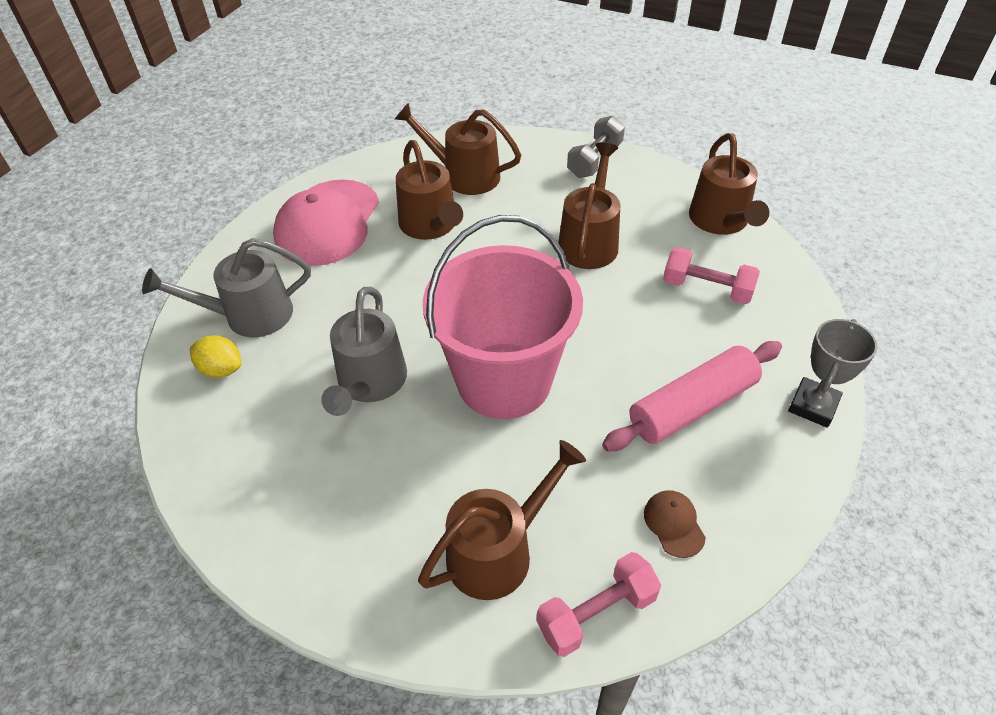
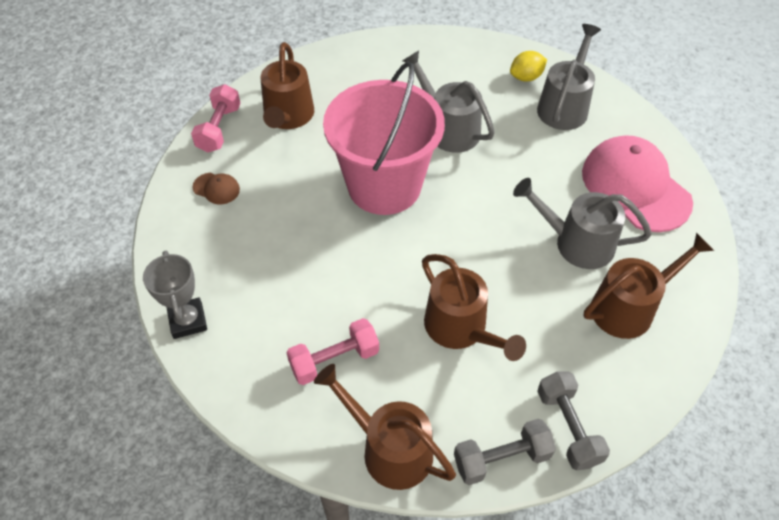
camera: 130 degrees right, 5 degrees up
brown watering can [396,140,463,240] -> grey watering can [513,178,652,269]
pink rolling pin [602,341,782,451] -> none
none -> grey dumbbell [454,419,556,485]

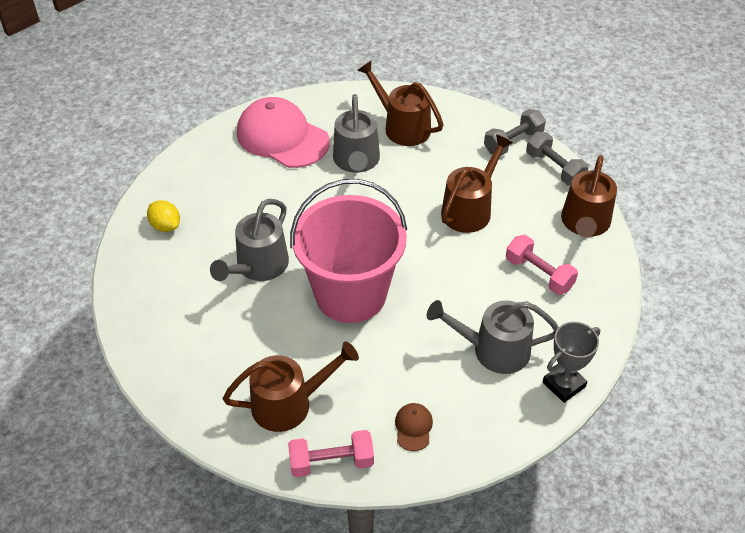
camera: 110 degrees left, 5 degrees down
grey watering can [537,24,601,130] -> grey watering can moved to [427,300,559,374]
pink cap [582,135,693,232] -> pink cap turned 90 degrees clockwise [237,97,330,168]

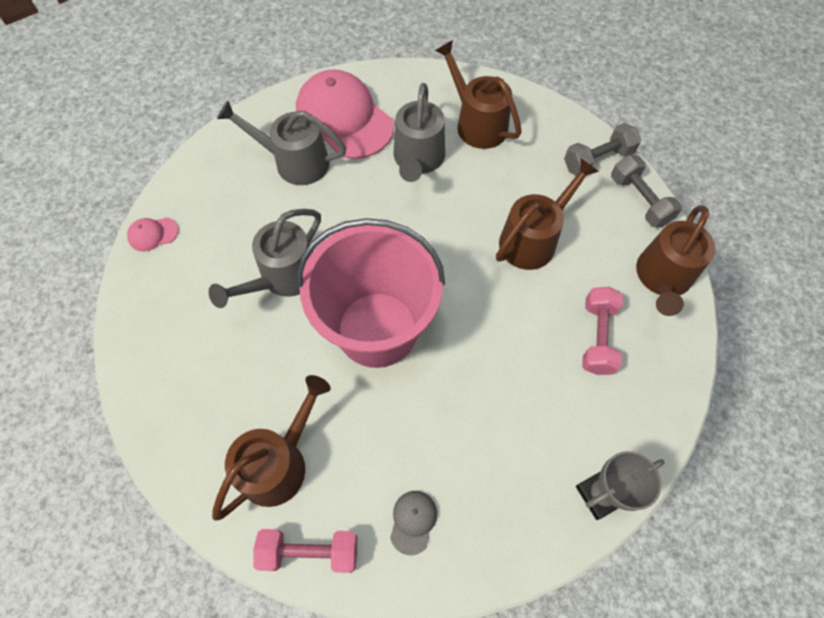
camera: 10 degrees right, 15 degrees up
yellow lemon [147,200,180,232] -> none
brown watering can [223,342,359,432] -> brown watering can turned 45 degrees counterclockwise [212,375,331,520]
brown cap [395,403,433,451] -> grey cap [390,491,437,556]
grey watering can [427,300,559,374] -> grey watering can moved to [217,101,346,185]
pink dumbbell [506,235,578,295] -> pink dumbbell turned 45 degrees clockwise [582,287,623,375]
none -> pink cap [127,217,178,252]

